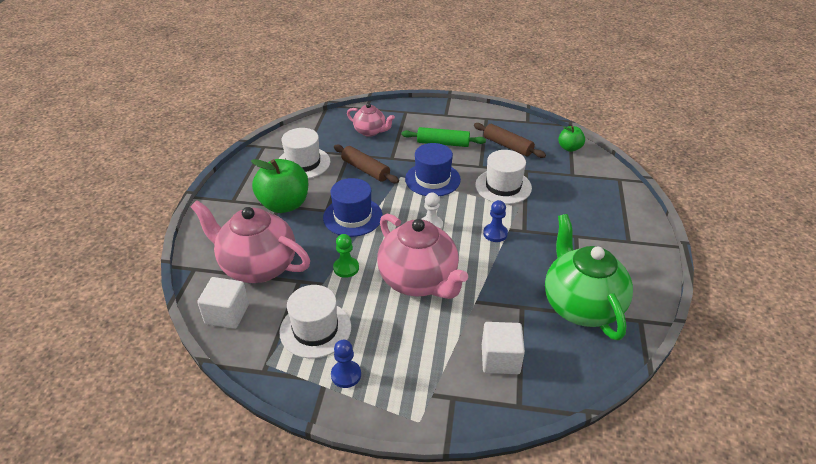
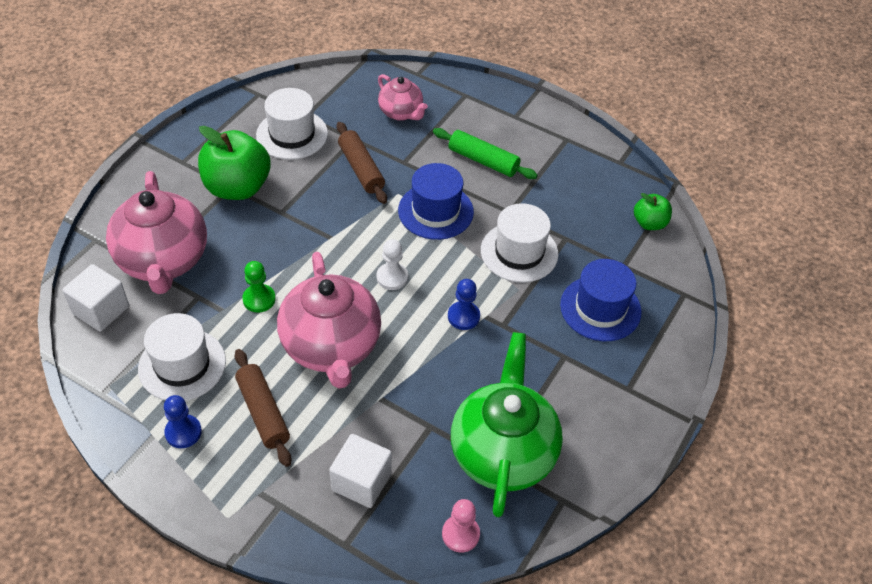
camera: 20 degrees right, 10 degrees up
pink teapot [191,200,310,283] -> pink teapot turned 150 degrees counterclockwise [106,171,207,294]
blue hat [323,178,383,237] -> blue hat moved to [560,259,642,341]
brown rolling pin [474,123,546,158] -> brown rolling pin moved to [235,349,292,467]
none -> pink pawn [442,499,480,552]

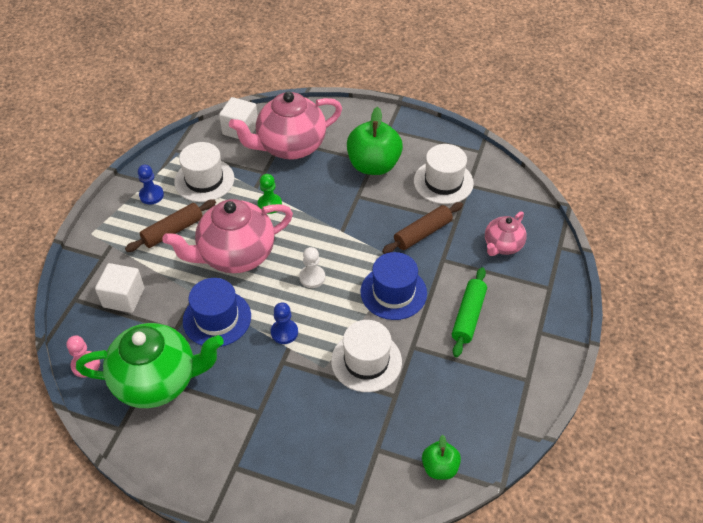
camera: 80 degrees right, 0 degrees up
blue hat [560,259,642,341] -> blue hat moved to [183,278,251,347]

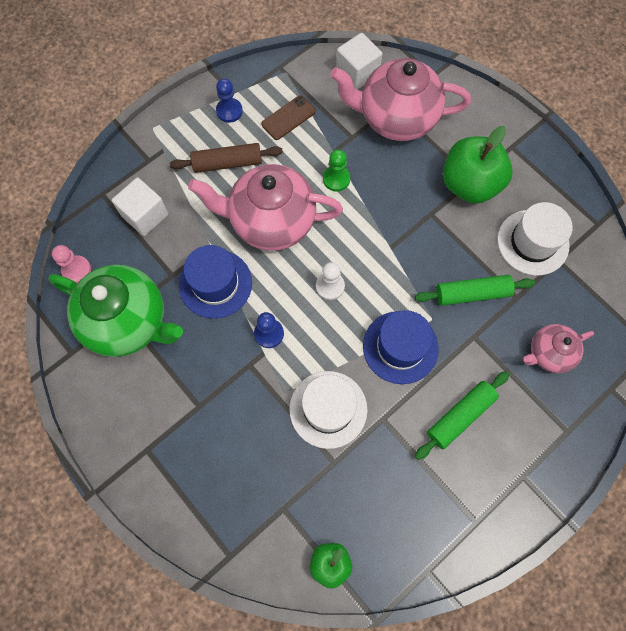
camera: 30 degrees right, 20 degrees up
white hat [174,142,234,202] -> brown phone [261,95,316,140]
brown rolling pin [382,202,463,254] -> green rolling pin [415,275,535,306]

